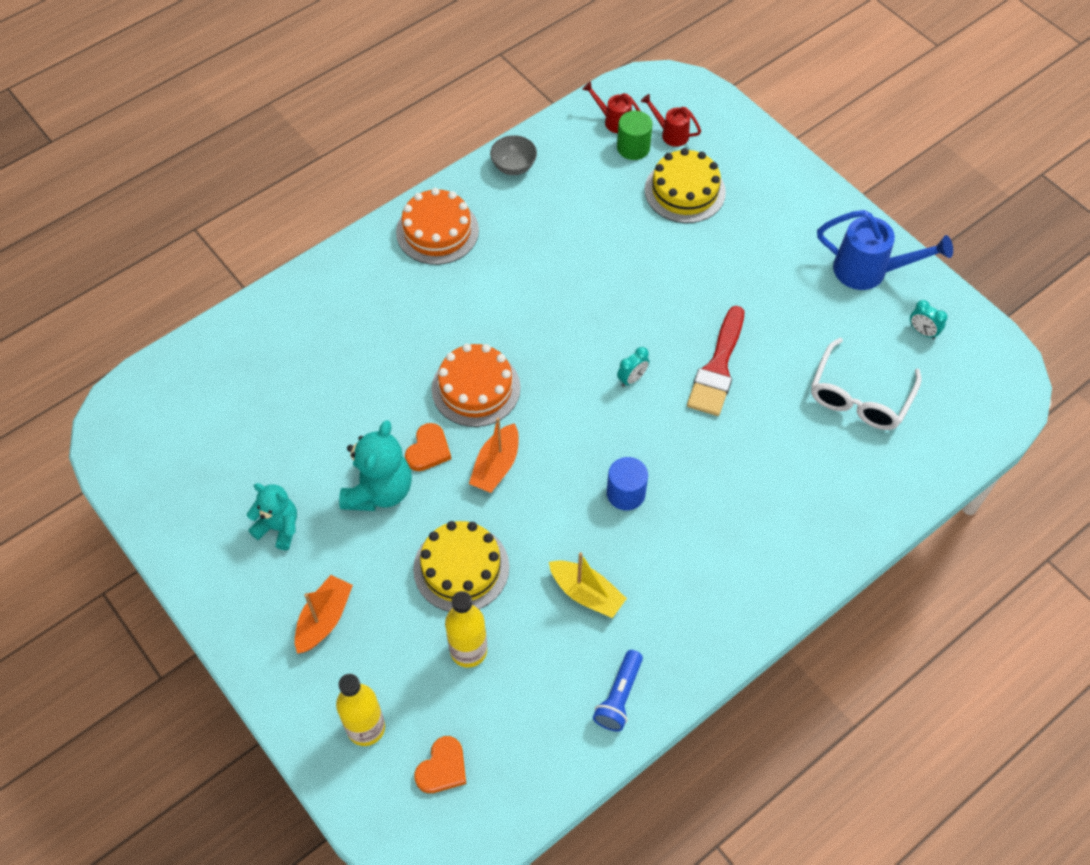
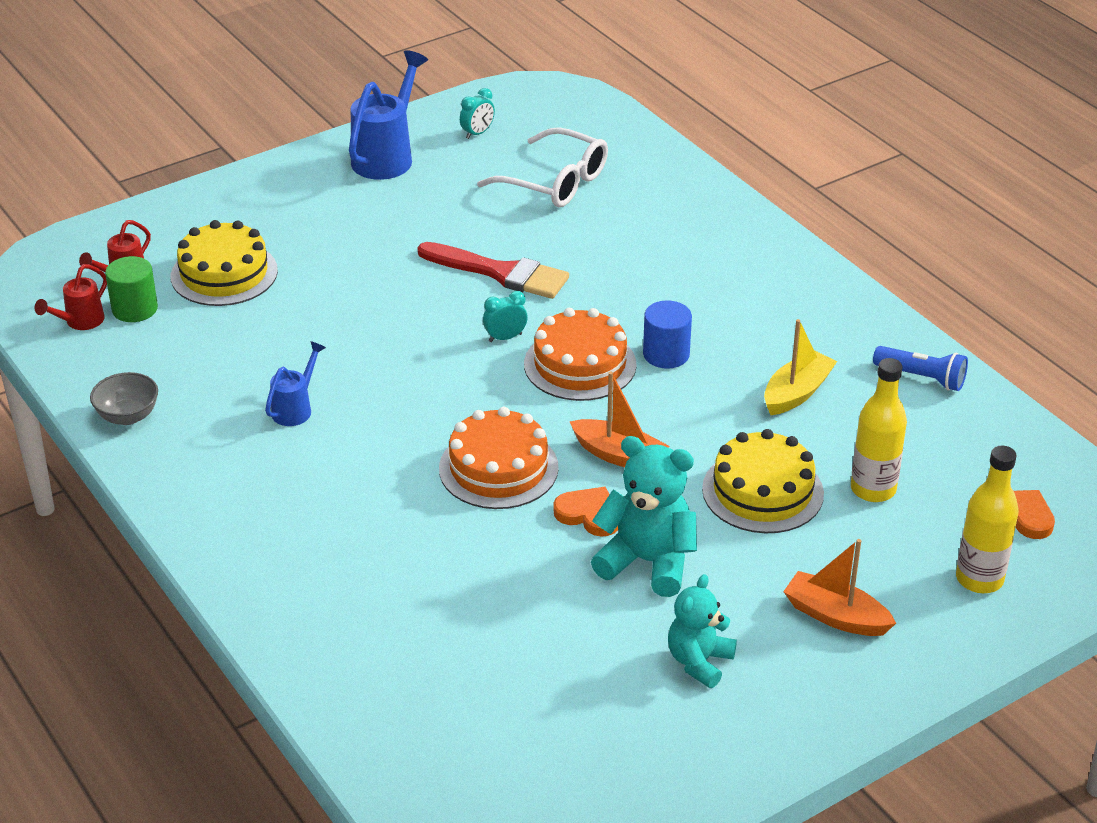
camera: 85 degrees left, 20 degrees down
orange cake [396,188,479,265] -> orange cake moved to [524,308,637,401]
turquoise clock [617,347,649,387] -> turquoise clock turned 75 degrees counterclockwise [483,291,528,342]
none -> blue watering can [265,341,326,426]

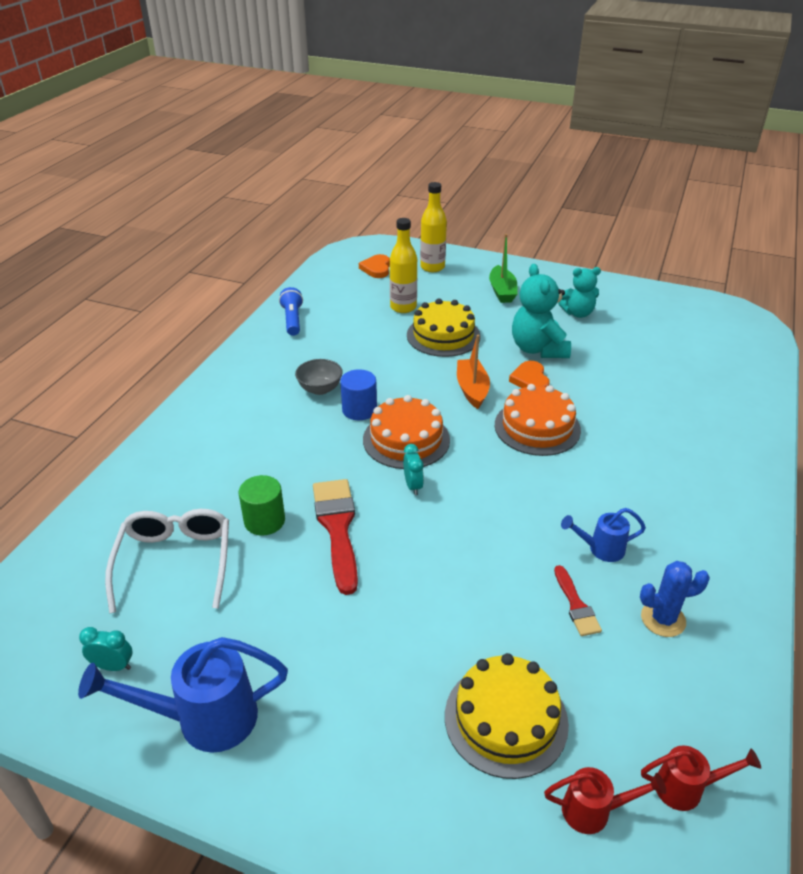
camera: 125 degrees left, 0 degrees up
grey bowl [90,372,158,425] -> grey bowl moved to [295,359,343,395]
green cylinder [105,256,158,322] -> green cylinder moved to [239,475,285,536]
turquoise clock [483,291,528,342] -> turquoise clock turned 135 degrees counterclockwise [403,444,424,495]
yellow boat [764,319,837,415] -> none
orange boat [783,539,896,636] -> green boat [489,234,517,303]
none -> red brush [554,565,602,636]
none -> blue cactus [640,561,710,637]

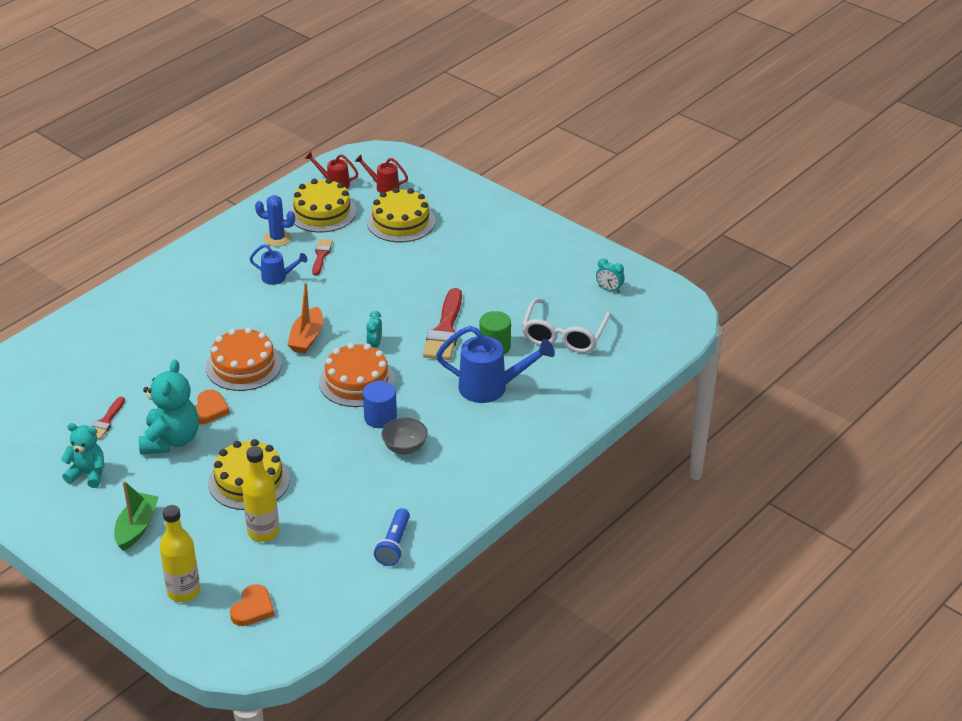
camera: 160 degrees left, 0 degrees up
blue watering can [78,637,288,753] -> blue watering can moved to [436,326,555,403]
orange boat [457,335,490,409] -> orange boat moved to [287,282,323,353]
none -> red brush [92,397,125,439]
none -> yellow cake [289,178,356,233]

